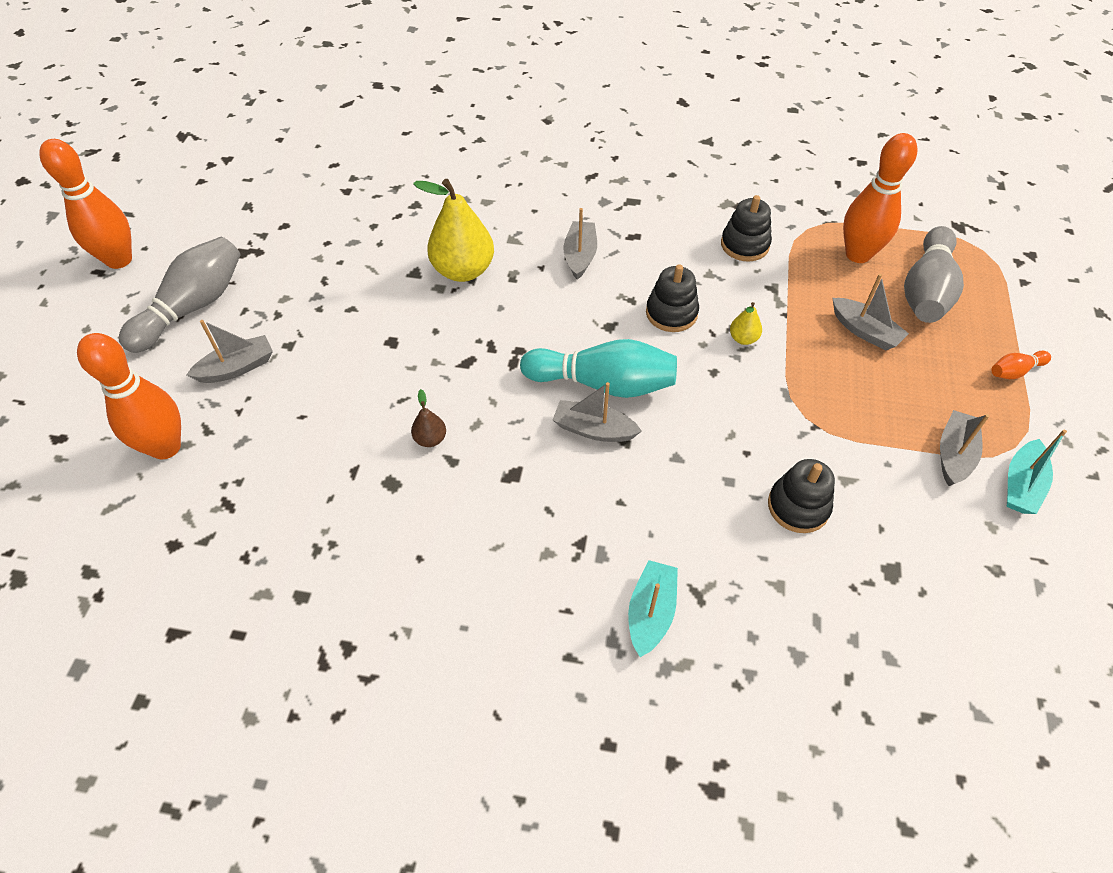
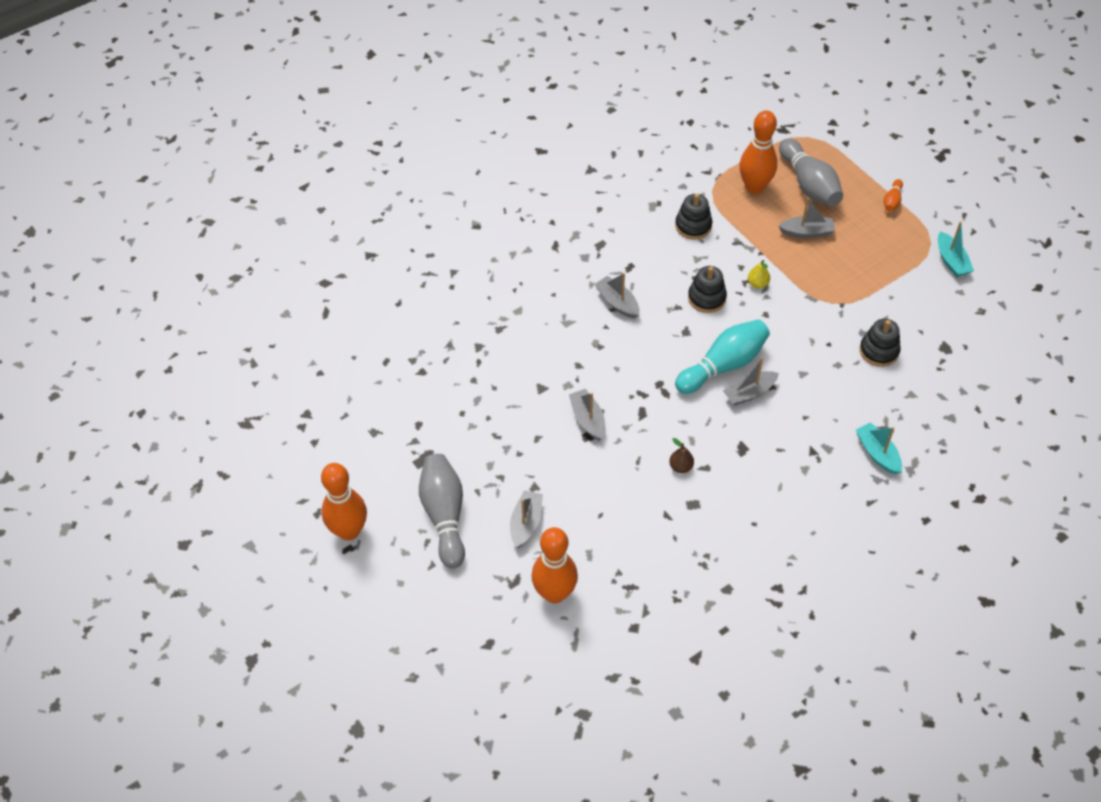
camera: 45 degrees left, 0 degrees up
yellow pear [413,179,494,282] -> none
grey boat [940,410,990,486] -> grey boat moved to [569,389,605,441]

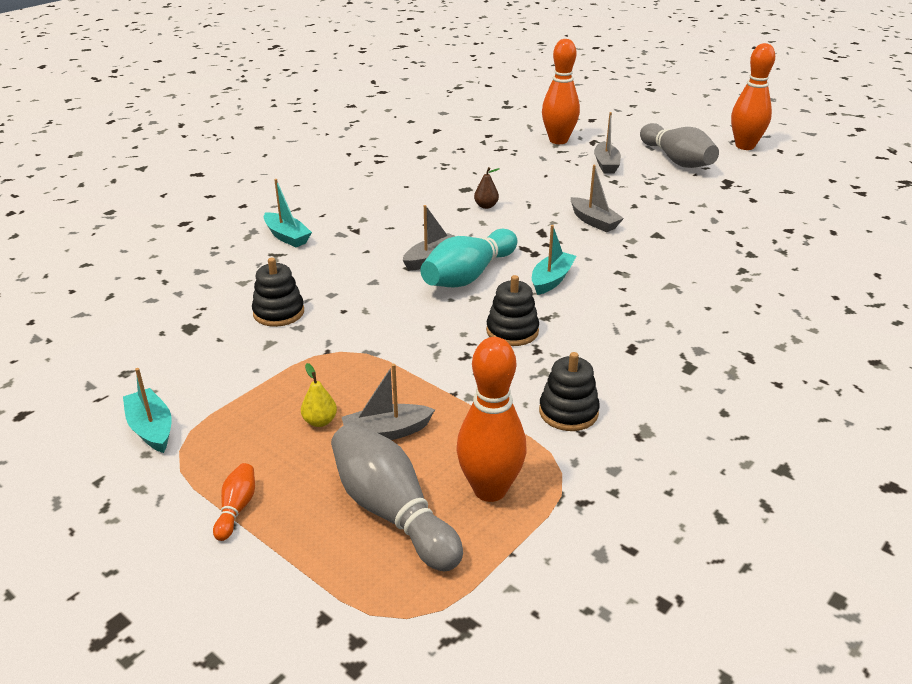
camera: 165 degrees right, 20 degrees down
grey boat [595,273,639,319] -> none
yellow pear [748,260,770,288] -> yellow pear moved to [301,363,337,427]
none -> turquoise boat [532,225,576,295]

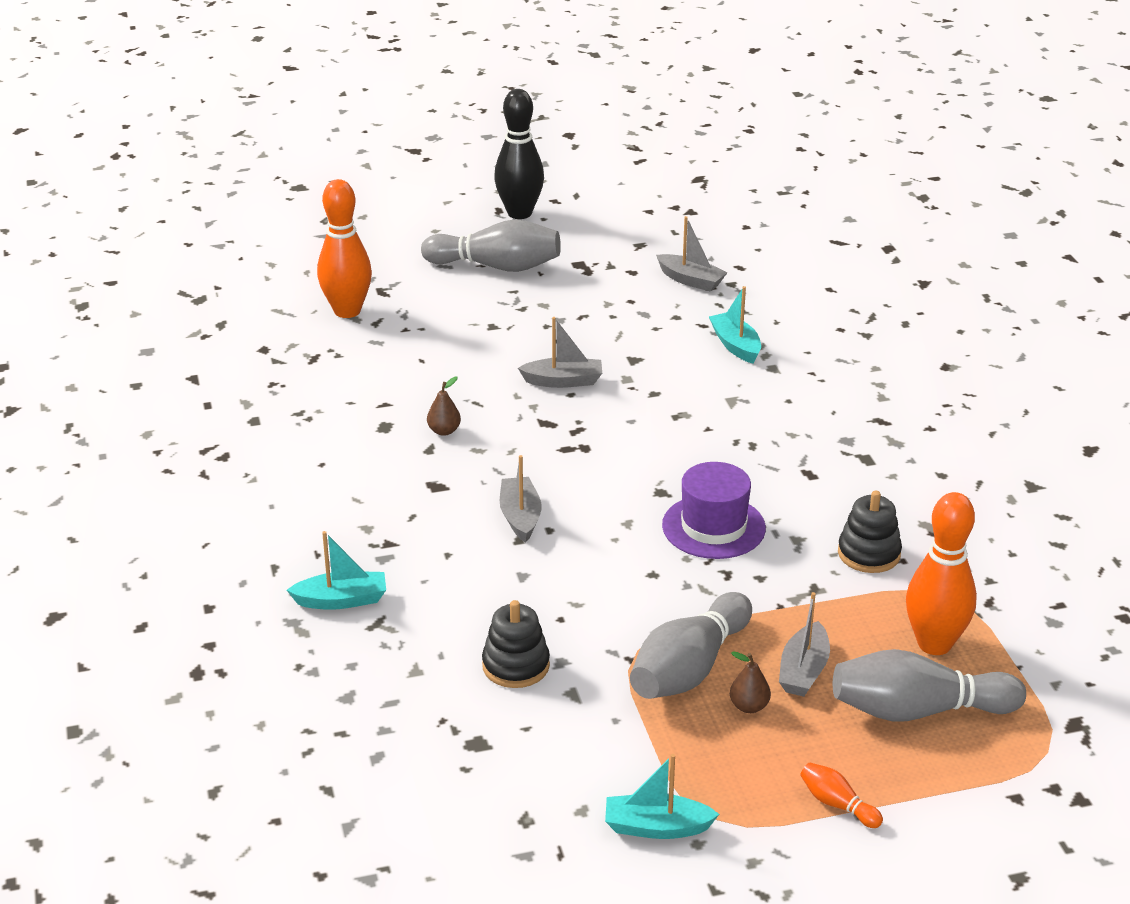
camera: 55 degrees left, 0 degrees up
yellow pear [301,363,337,427] -> brown pear [730,651,771,713]
turquoise bowling pin [420,229,517,288] -> none
black stacking toy [486,275,539,346] -> purple hat [662,462,766,559]
turquoise boat [532,225,576,295] -> turquoise boat moved to [709,286,761,364]
grey boat [594,112,621,174] -> grey boat moved to [656,216,728,292]
orange bowling pin [731,43,775,150] -> black bowling pin [494,89,544,219]
none -> grey bowling pin [630,592,752,699]

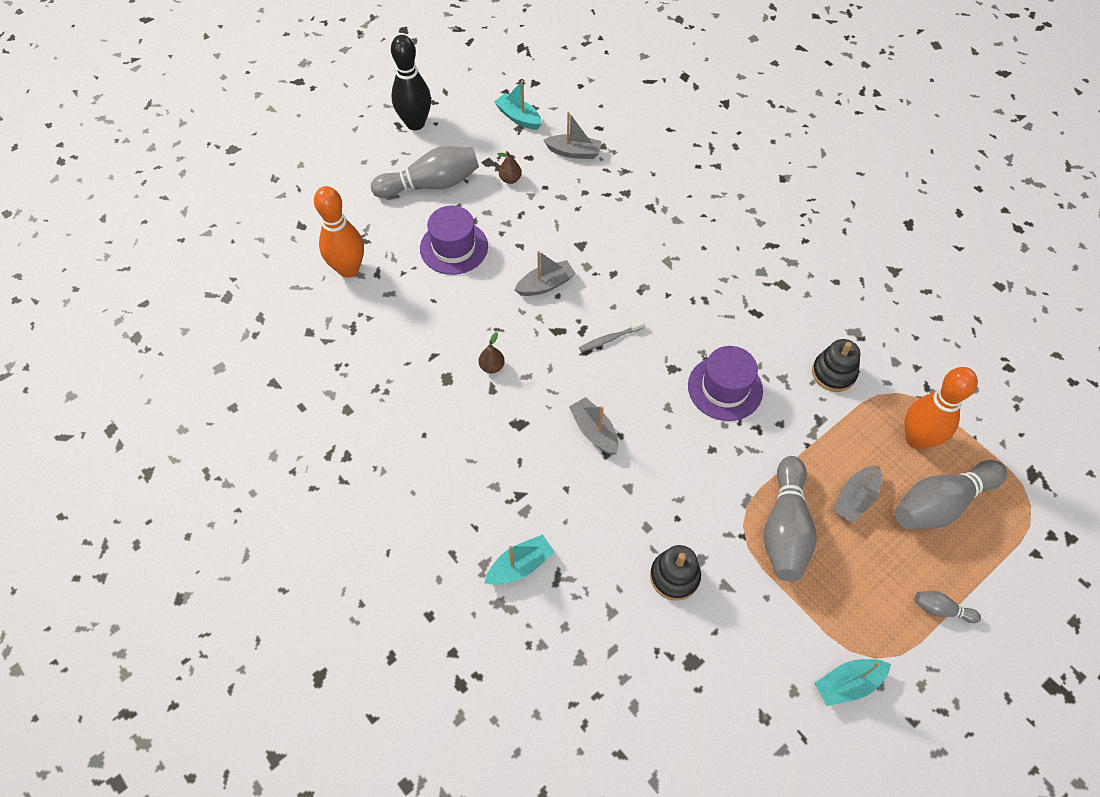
camera: 25 degrees left, 25 degrees up
turquoise boat [709,286,761,364] -> turquoise boat moved to [494,80,542,130]
brown pear [730,651,771,713] -> brown pear moved to [497,151,522,184]
grey boat [779,592,830,697] -> grey boat turned 45 degrees clockwise [833,464,882,523]
orange bowling pin [800,762,883,828] -> grey bowling pin [915,591,981,623]
none -> purple hat [420,205,488,275]
none -> grey toothbrush [579,320,645,352]

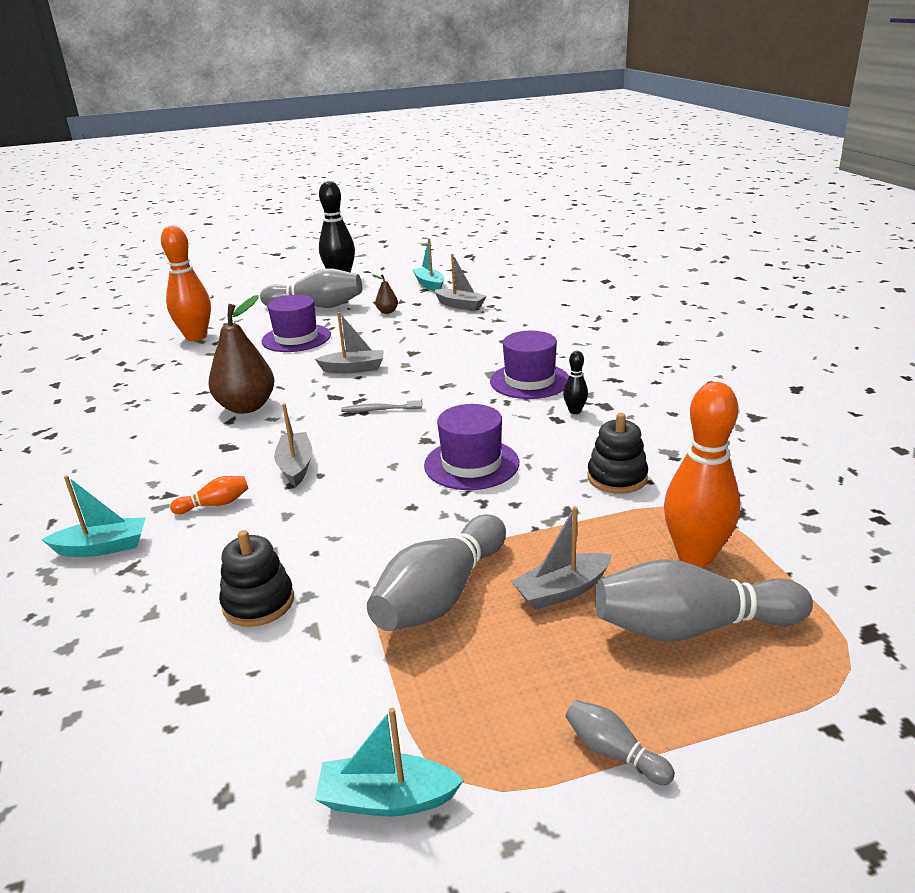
camera: 25 degrees right, 30 degrees down
brown pear [478,332,505,373] -> brown pear [208,295,275,414], size x2.20
none -> orange bowling pin [170,476,249,514]
none -> purple hat [490,331,569,399]
none -> black bowling pin [563,351,588,414]

